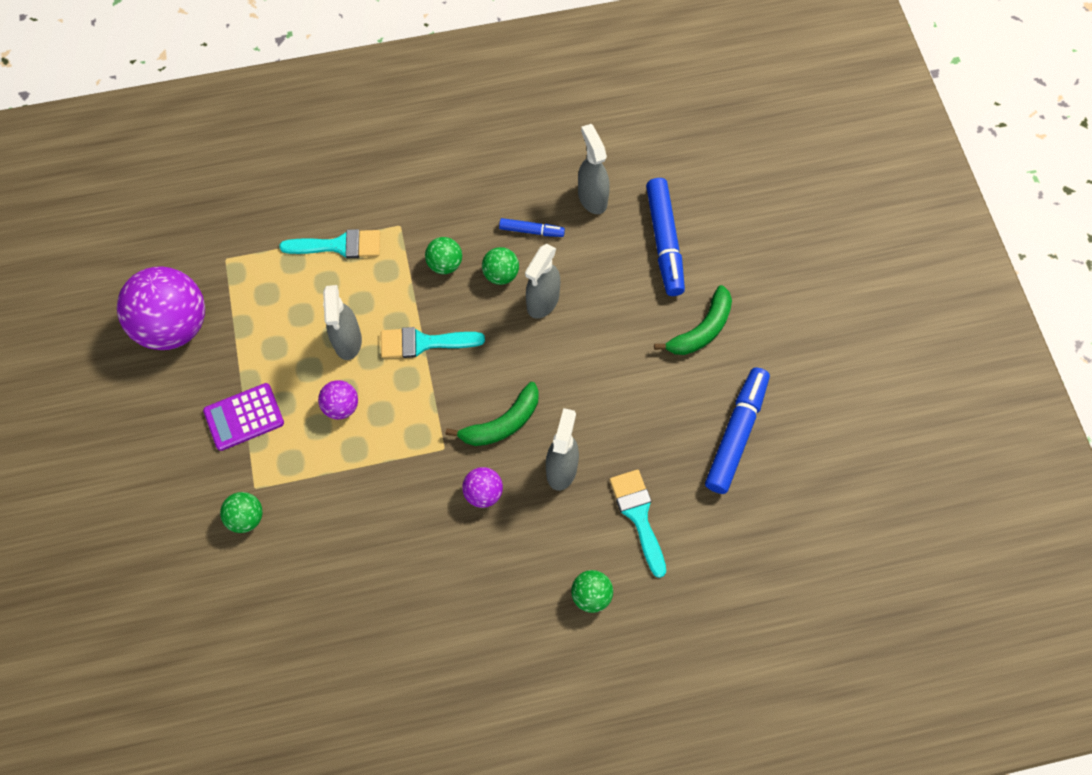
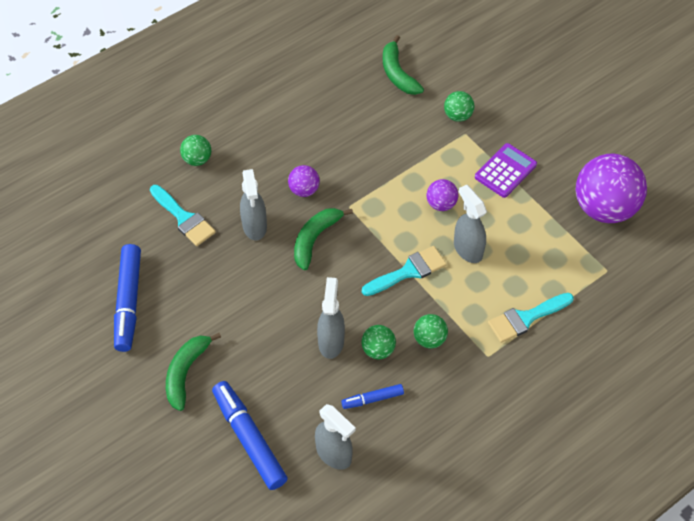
camera: 155 degrees right, 10 degrees down
none -> green banana [383,35,424,95]

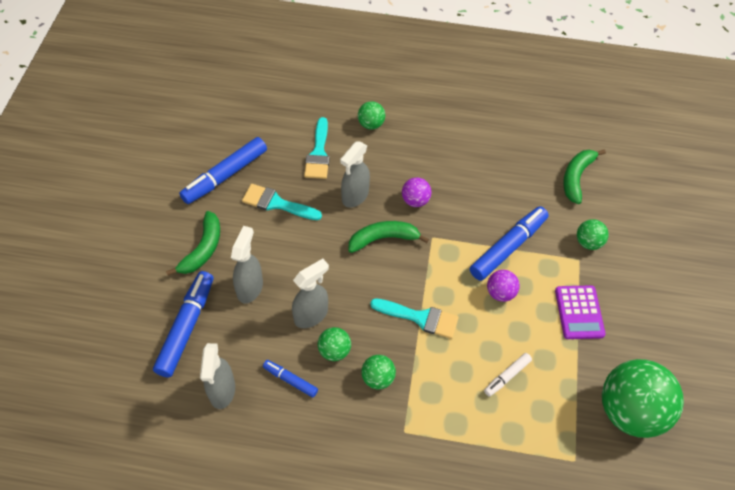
camera: 45 degrees right, 0 degrees up
green banana [166,333,221,411] -> green banana turned 135 degrees clockwise [166,211,220,276]
grey spray bottle [454,184,487,263] -> grey spray bottle moved to [231,226,263,304]
purple calculator [475,143,537,198] -> purple calculator turned 90 degrees clockwise [555,285,606,339]
turquoise brush [488,293,574,343] -> turquoise brush moved to [242,184,322,220]
purple ball [575,153,647,223] -> green ball [602,359,684,438]
none -> blue marker [470,206,549,281]
none -> white marker [484,353,532,397]

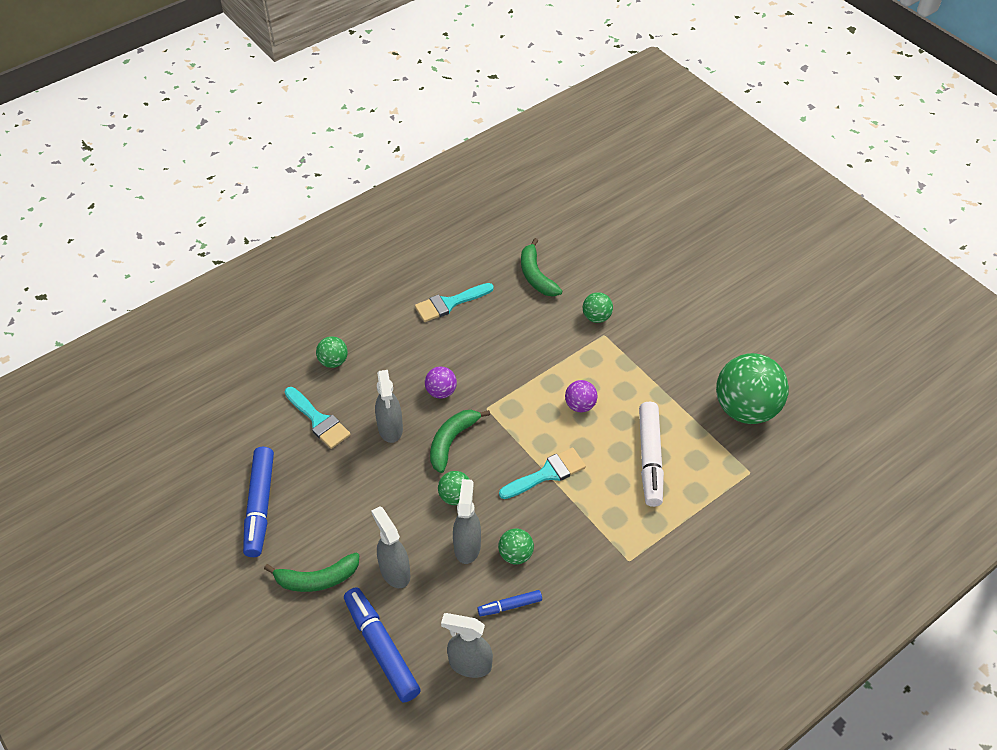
camera: 45 degrees left, 5 degrees down
green banana [166,211,220,276] -> green banana turned 105 degrees clockwise [264,553,359,592]
grey spray bottle [200,343,235,409] -> grey spray bottle turned 150 degrees clockwise [441,613,493,678]
turquoise brush [242,184,322,220] -> turquoise brush moved to [415,283,494,322]
green ball [361,355,396,389] -> green ball moved to [438,471,470,505]
blue marker [470,206,549,281] -> none
white marker [484,353,532,397] -> white marker [639,402,664,507], size x1.92
purple calculator [555,285,606,339] -> none

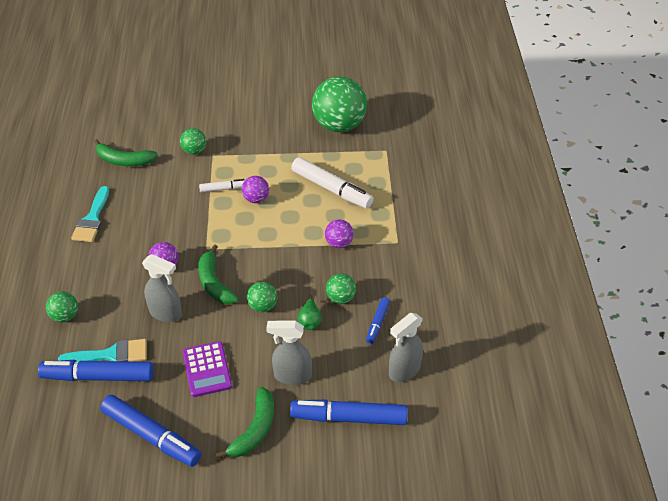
camera: 55 degrees left, 5 degrees down
grey spray bottle [453,479,481,564] -> green pear [297,296,322,330]
turquoise brush [499,447,586,499] -> none
none -> blue marker [38,360,154,381]
none -> purple calculator [183,341,232,397]
none -> white marker [199,179,246,192]
none -> purple ball [325,220,354,248]

